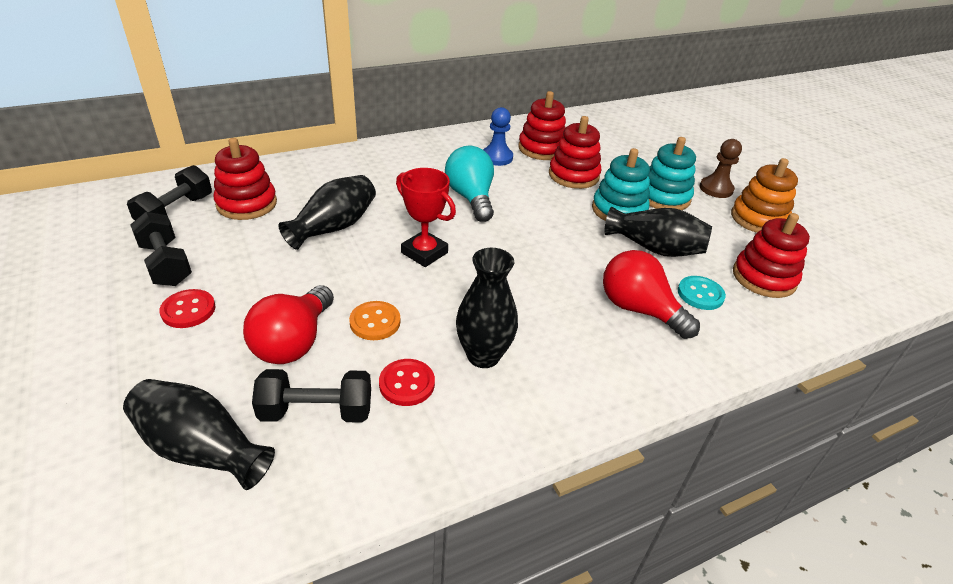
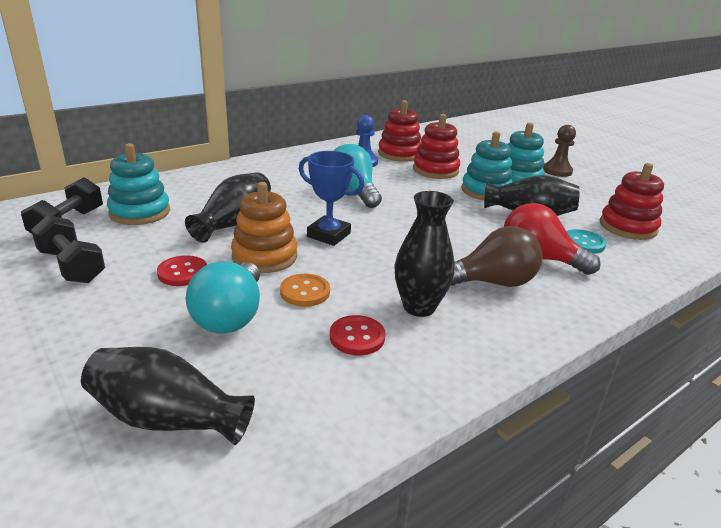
camera: 10 degrees left, 10 degrees down
red button [159,289,216,328] -> red button moved to [157,255,207,286]
red stacking toy [213,138,277,220] -> turquoise stacking toy [107,143,170,225]
red light bulb [243,285,334,364] -> turquoise light bulb [186,262,260,333]
black dumbbell [252,369,371,422] -> none
red trophy [396,168,456,267] -> blue trophy [299,151,364,246]
orange stacking toy [731,158,798,233] -> orange stacking toy moved to [231,182,297,273]
none -> brown light bulb [451,226,543,287]

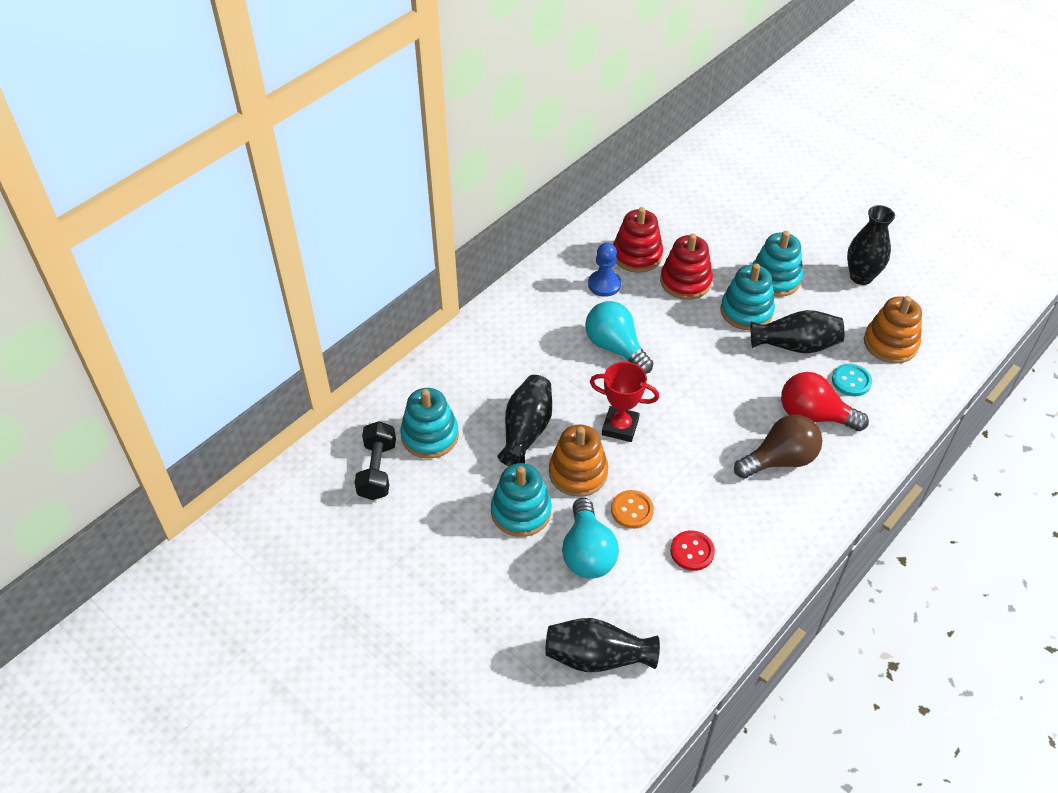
camera: 10 degrees left, 20 degrees up
black dumbbell [31,215,105,283] -> none
red button [157,255,207,286] -> turquoise stacking toy [491,463,552,537]
blue trophy [299,151,364,246] -> red trophy [590,362,659,442]
black vase [395,191,455,317] -> black vase moved to [847,205,895,285]
brown pawn [543,125,576,177] -> none
red stacking toy [600,163,664,240] -> orange stacking toy [864,296,922,364]

